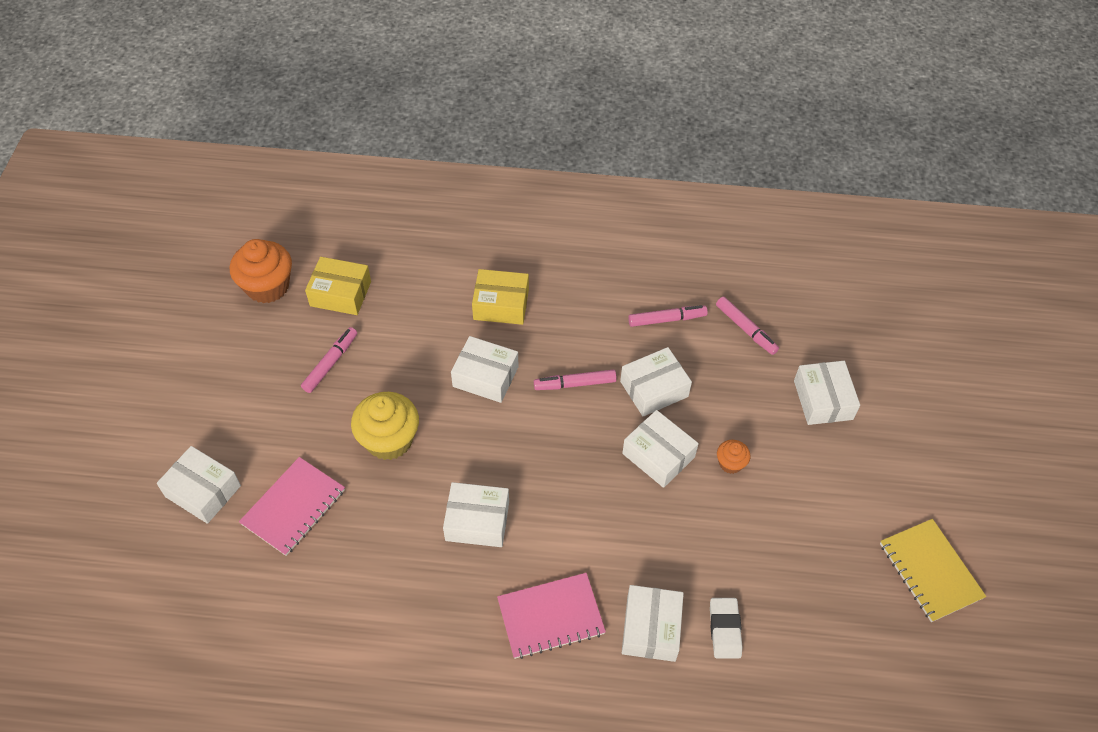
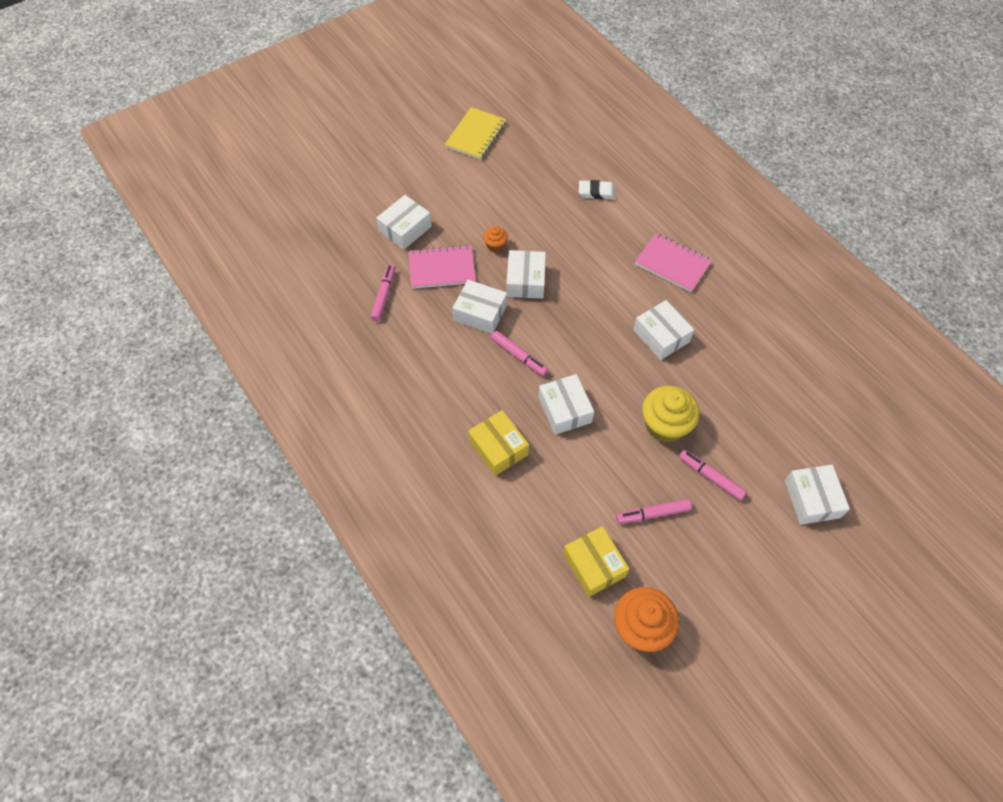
camera: 130 degrees left, 5 degrees up
pink notebook [239,457,345,556] -> pink notebook moved to [408,245,476,289]
white box [622,585,684,662] -> none
pink marker [628,305,708,327] -> pink marker moved to [679,450,747,501]
white eraser [710,598,742,658] -> white eraser turned 45 degrees clockwise [579,180,616,200]

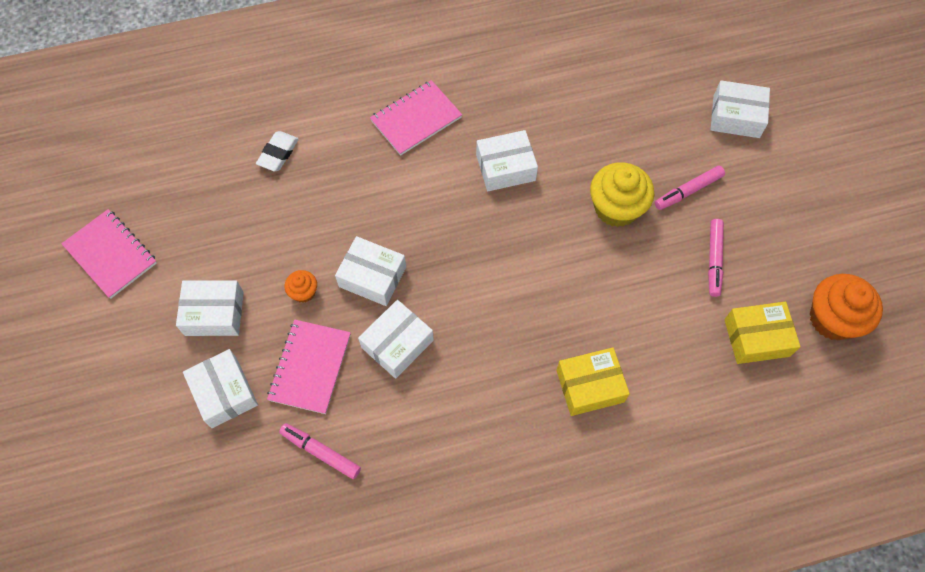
camera: 70 degrees left, 5 degrees up
yellow notebook [445,107,506,160] -> pink notebook [61,209,157,299]
pink marker [491,331,548,376] -> none
white box [538,374,594,435] -> white box moved to [176,280,244,336]

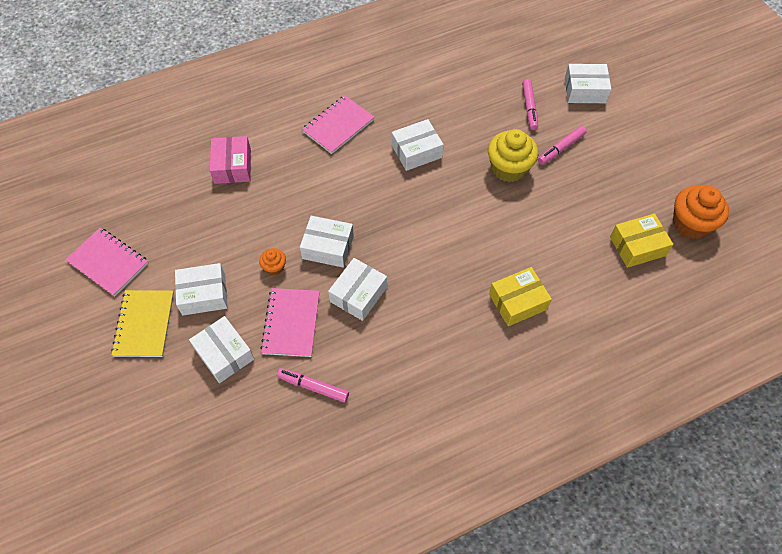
camera: 10 degrees left, 5 degrees down
white eraser [256,131,299,171] -> pink box [210,136,251,184]
pink marker [708,219,724,297] -> pink marker moved to [522,79,538,130]
none -> yellow notebook [111,290,174,357]

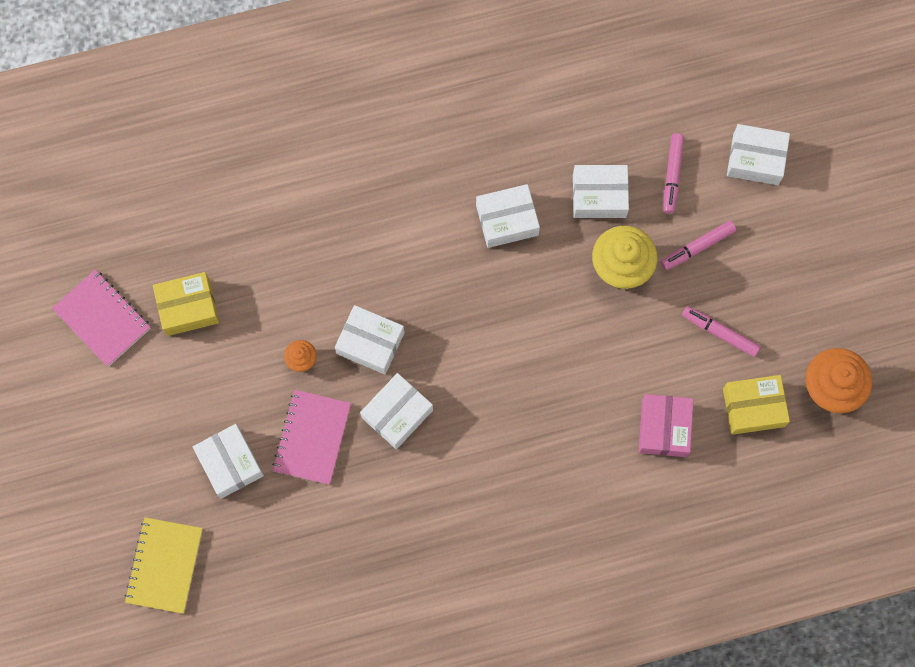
camera: 10 degrees right, 15 degrees up
yellow notebook [111,290,174,357] -> yellow notebook moved to [125,517,203,614]
white box [175,263,228,315] -> white box moved to [573,165,629,218]
pink box [210,136,251,184] -> pink box moved to [639,394,694,457]
pink marker [277,368,349,403] -> pink marker moved to [682,306,761,357]
pink notebook [302,95,375,154] -> none
yellow box [489,267,552,326] -> yellow box moved to [153,272,219,336]

